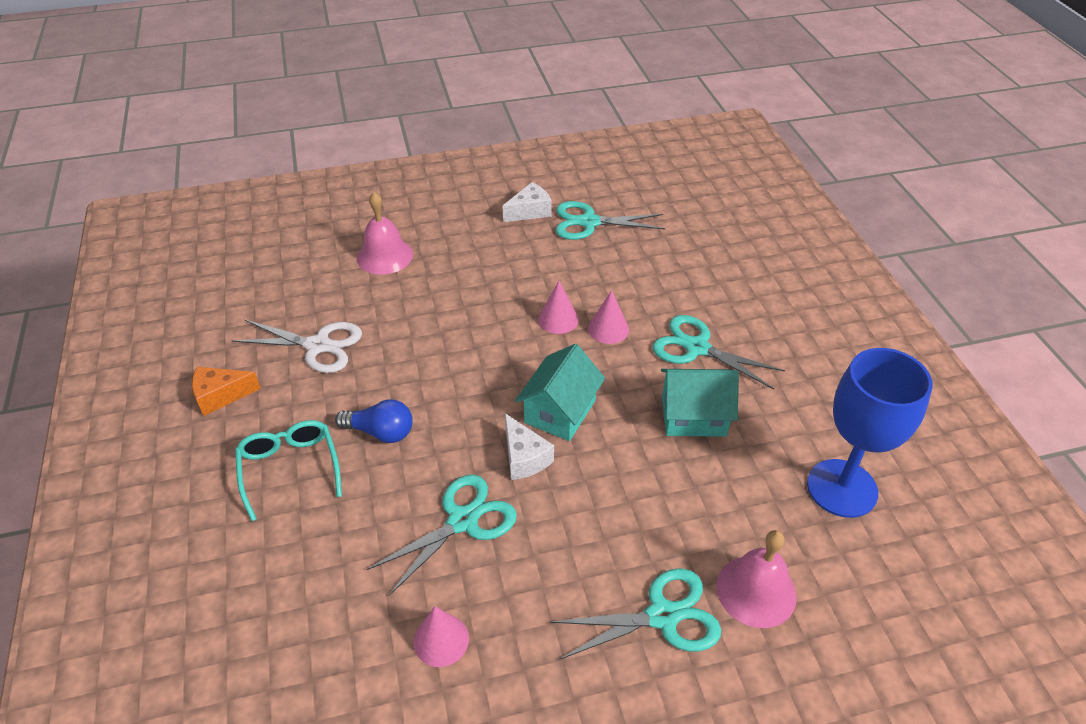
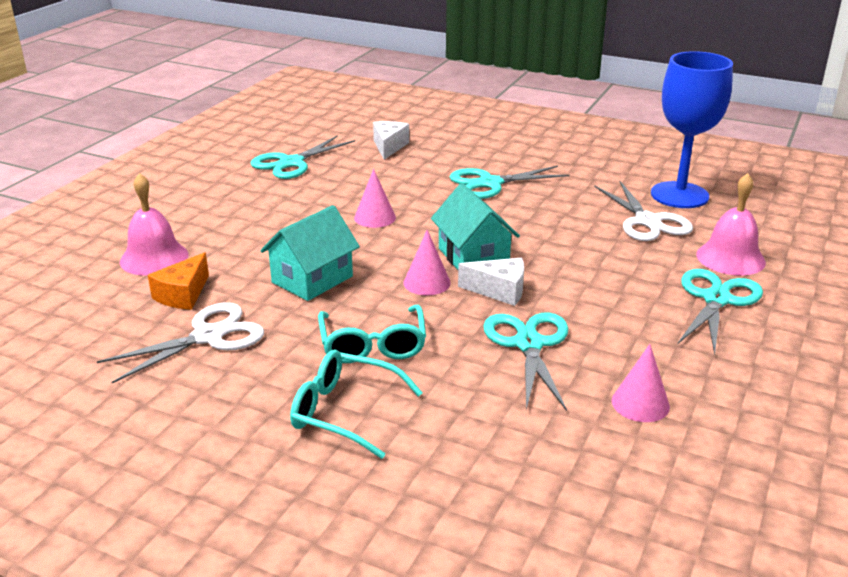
camera: 50 degrees left, 15 degrees down
orange cheese [192,367,261,416] -> orange cheese moved to [148,252,209,310]
blue light bulb [335,399,413,443] -> turquoise glasses [318,305,426,363]
white cheese [503,182,552,222] -> white cheese moved to [373,121,409,160]
pink cone [588,290,629,344] -> pink cone moved to [403,230,451,295]
turquoise house [661,369,739,437] -> turquoise house moved to [260,205,360,301]
none -> white scissors [594,181,693,241]

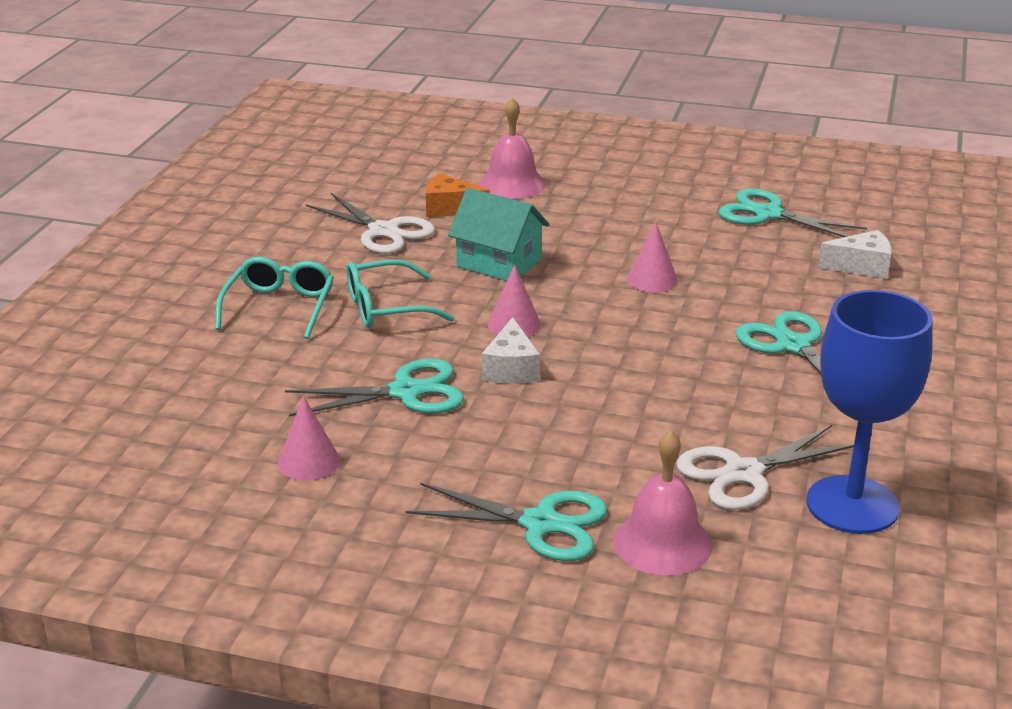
camera: 80 degrees right, 0 degrees up
turquoise house [431,183,520,270] -> none

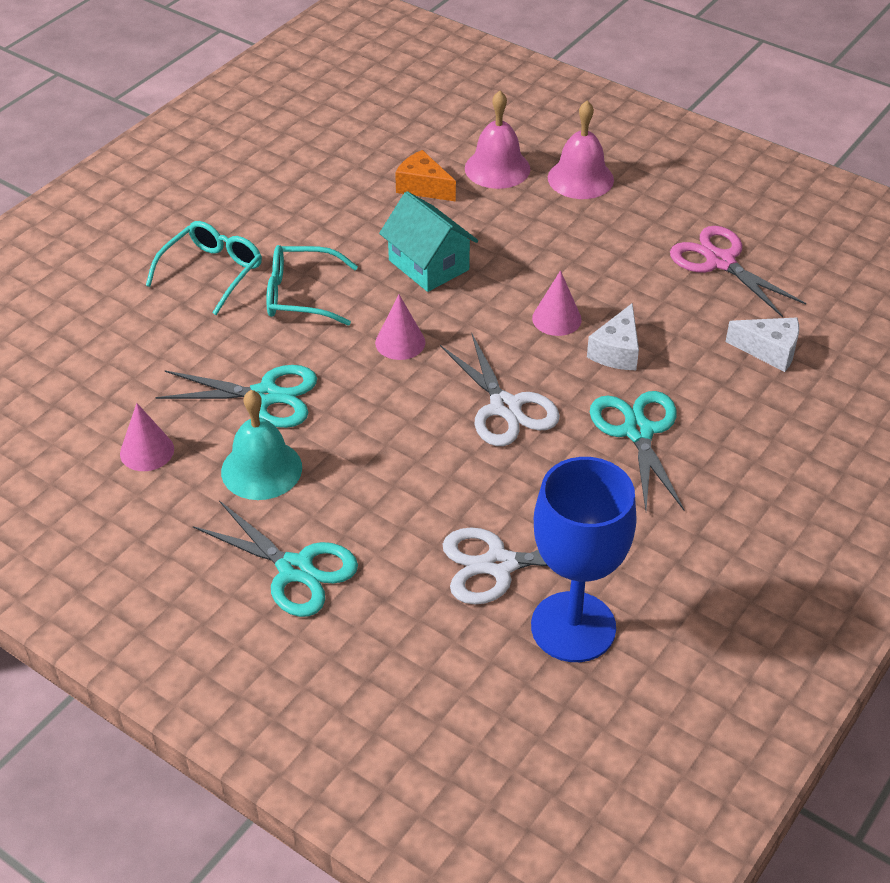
camera: 20 degrees right, 15 degrees up
white scissors [306,193,435,254] -> white scissors moved to [440,334,560,446]
white cheese [482,317,540,384] -> white cheese moved to [587,303,639,370]
pink bell [613,430,712,576] -> pink bell moved to [548,101,614,199]
turquoise scissors [719,188,867,237] -> pink scissors [670,226,806,317]
none -> turquoise bell [221,390,302,500]

